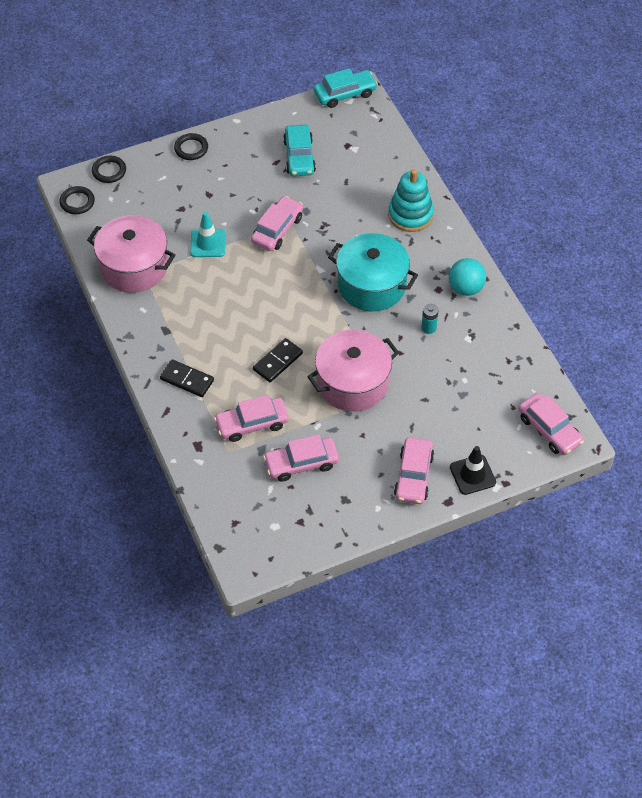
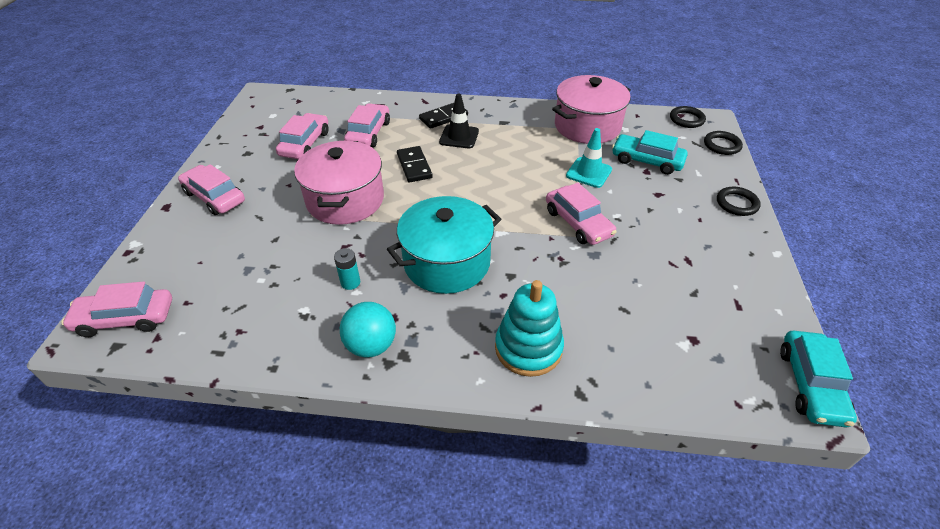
camera: 120 degrees right, 10 degrees down
turquoise car [283,125,316,176] -> turquoise car moved to [612,130,688,175]
black traffic cone [450,446,496,495] -> black traffic cone moved to [439,94,479,148]

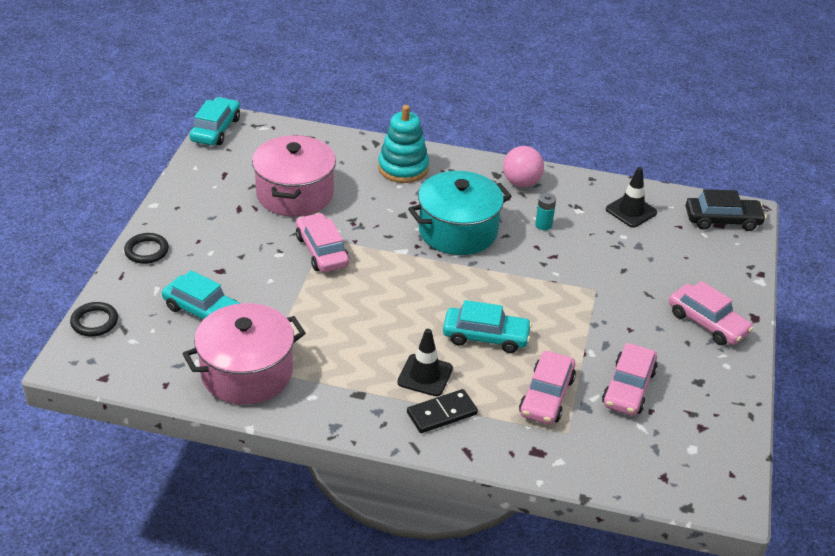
camera: 175 degrees left, 5 degrees down
pink car [61,282,172,337] -> black car [686,189,766,231]
pink pot [294,141,384,225] -> pink pot moved to [252,135,336,217]
turquoise ball [340,302,396,357] -> pink ball [503,146,544,187]
black domino [397,146,433,183] -> turquoise car [443,300,532,353]
turquoise traffic cone [566,128,612,188] -> none
black ring [670,106,706,128] -> none
none -> black traffic cone [606,167,657,227]

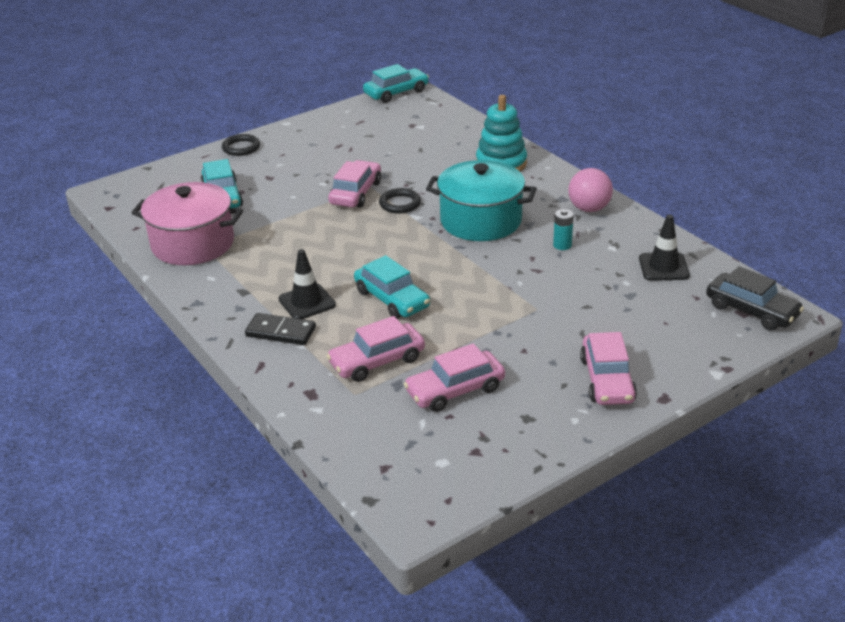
camera: 45 degrees right, 5 degrees down
black ring [70,302,118,336] -> black ring moved to [379,188,421,214]
pink pot [252,135,336,217] -> none

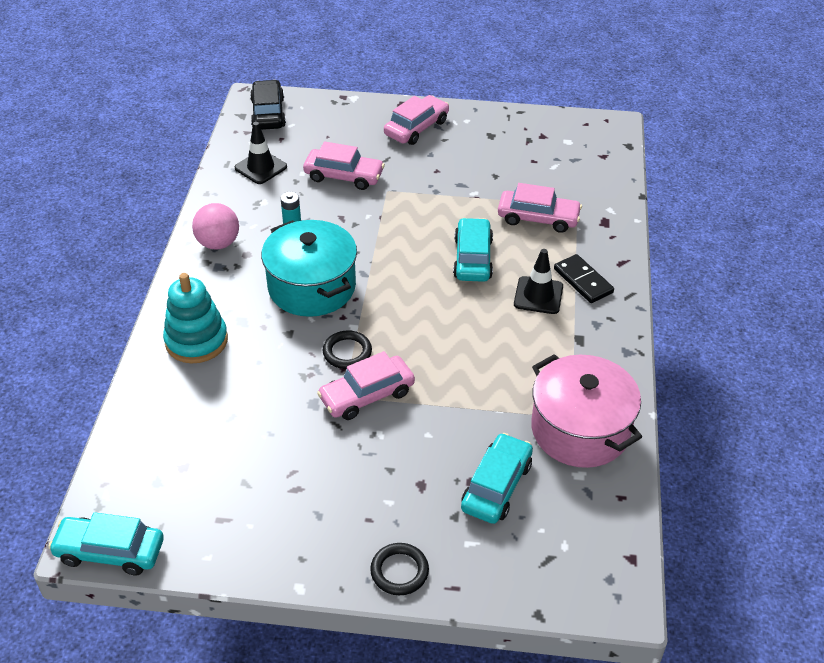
camera: 140 degrees left, 10 degrees up
pink car [404,344,505,412] -> pink car moved to [303,141,385,190]

